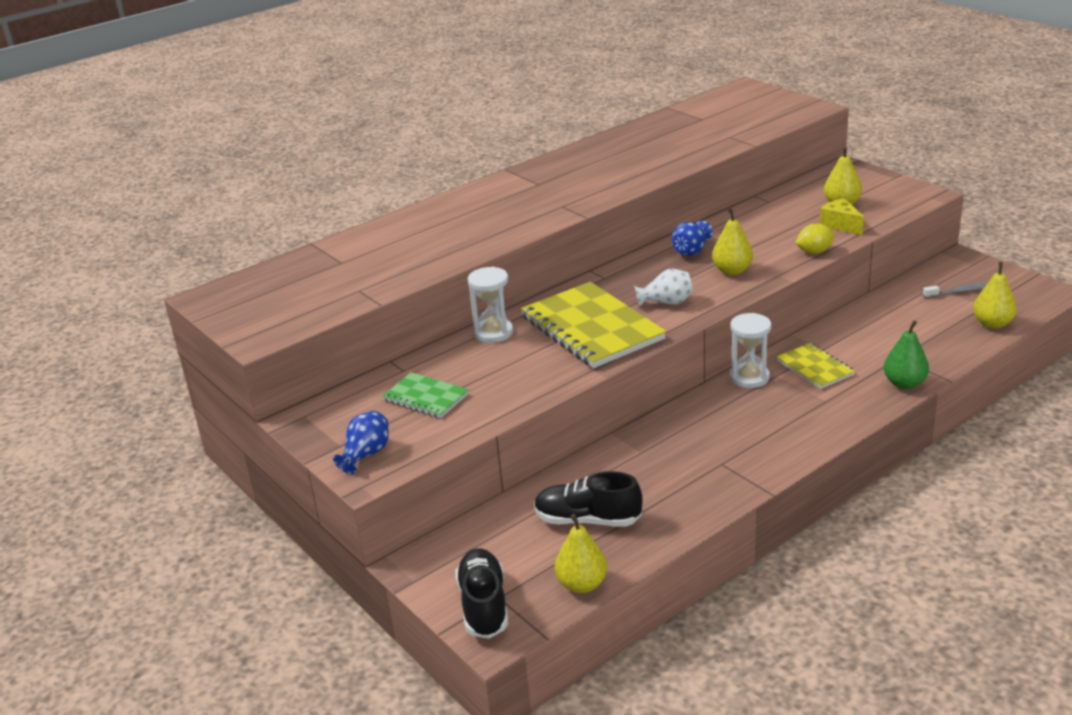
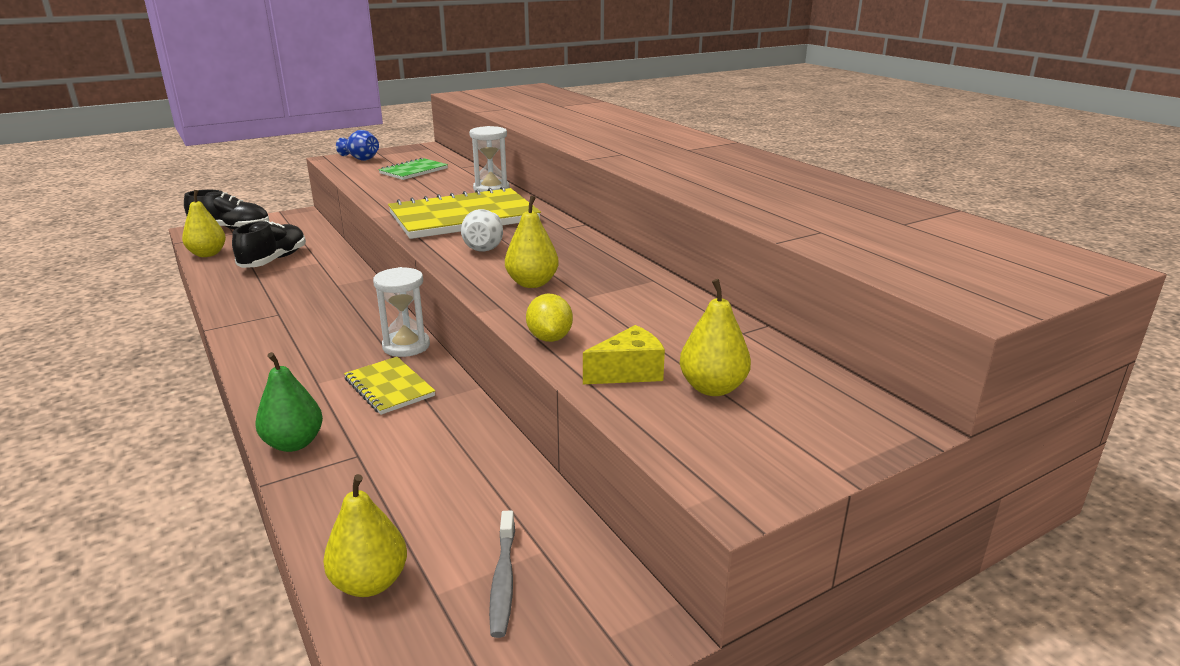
camera: 95 degrees right, 5 degrees down
blue vase [672,221,713,256] -> none
yellow notebook [777,343,855,389] -> yellow notebook turned 75 degrees clockwise [344,357,435,415]

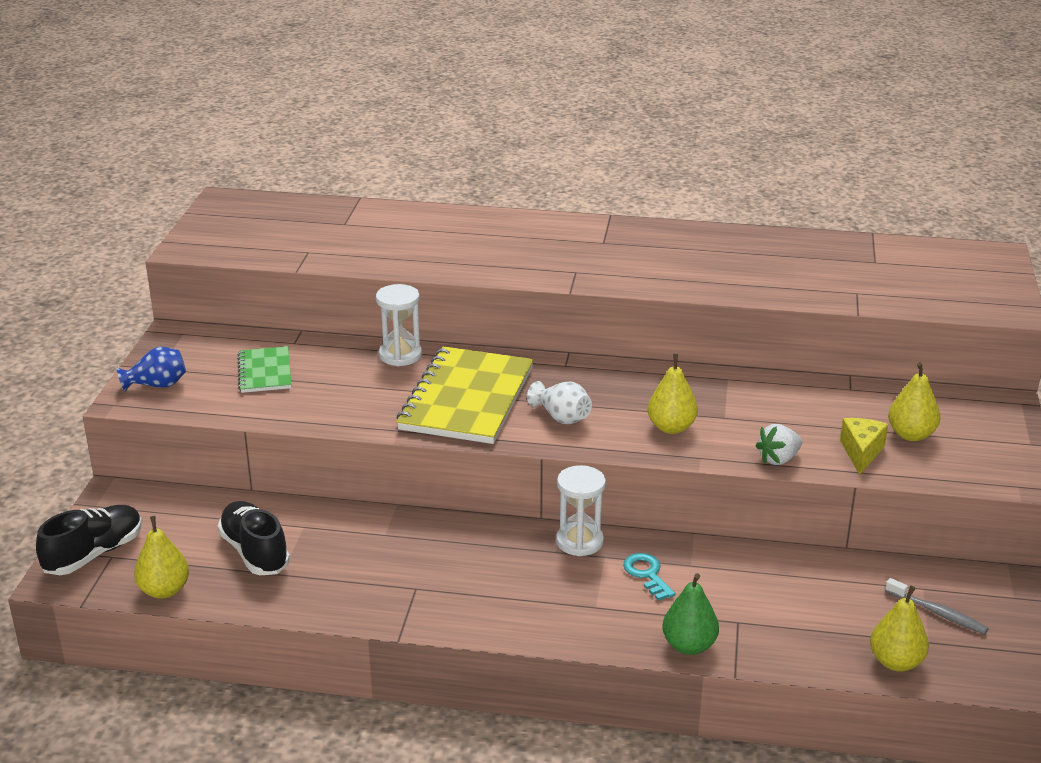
camera: 50 degrees left, 5 degrees up
yellow notebook [344,357,435,415] -> turquoise key [623,553,676,601]
yellow lemon [526,294,573,342] -> white strawberry [755,424,802,465]

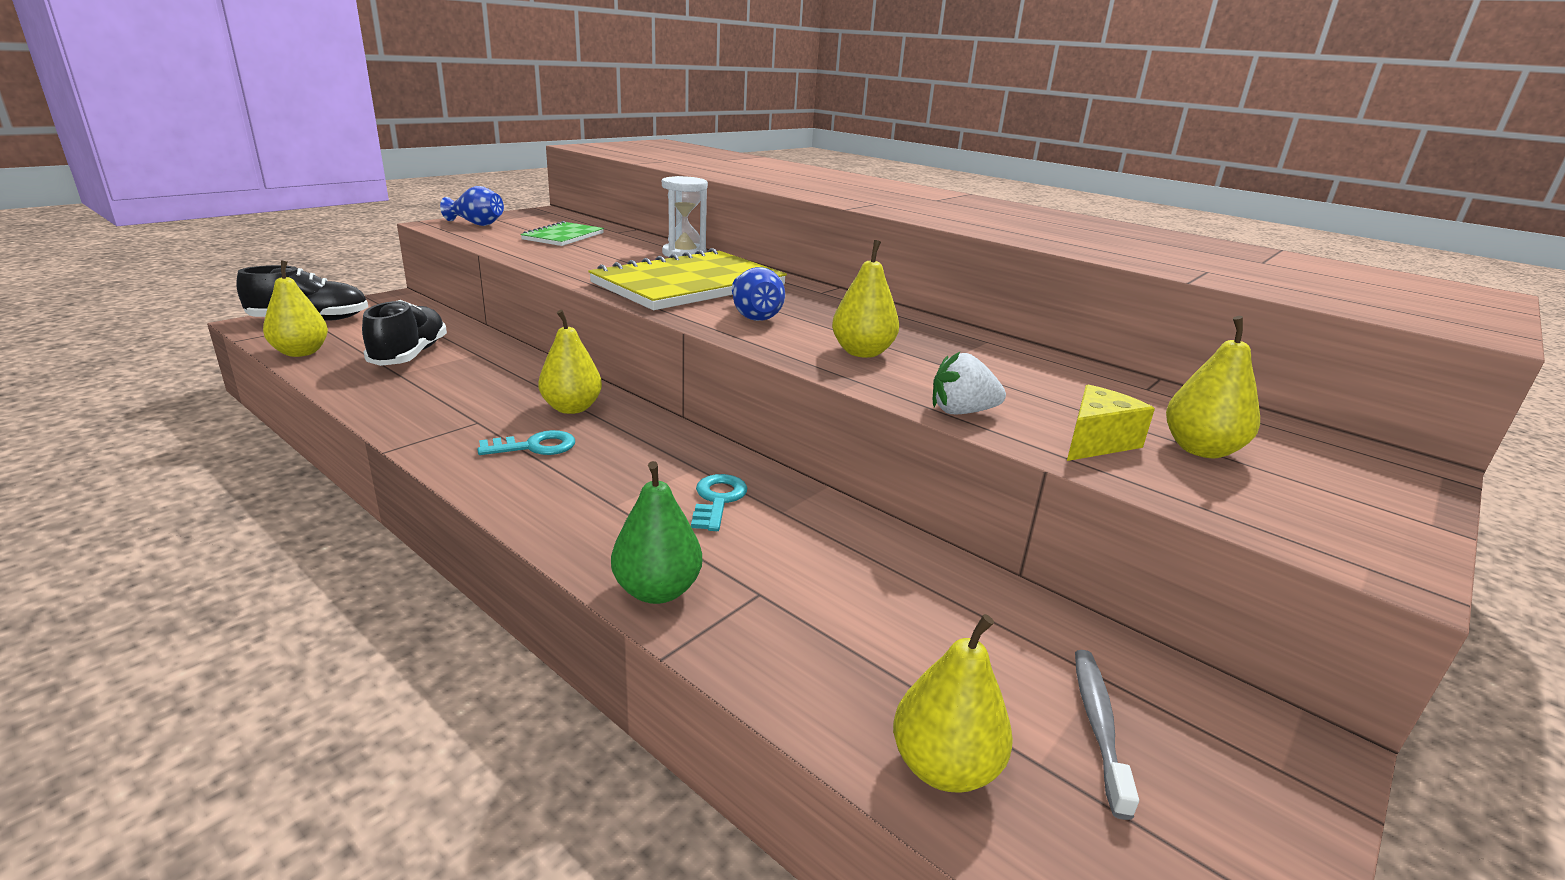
camera: 30 degrees right, 5 degrees down
white vase [527,381,592,424] -> blue vase [732,267,785,321]
white hourglass [556,465,606,556] -> none
grey toothbrush [885,578,989,634] -> grey toothbrush turned 150 degrees counterclockwise [1075,650,1139,820]
none -> turquoise key [477,430,575,455]
none -> yellow pear [538,310,602,414]

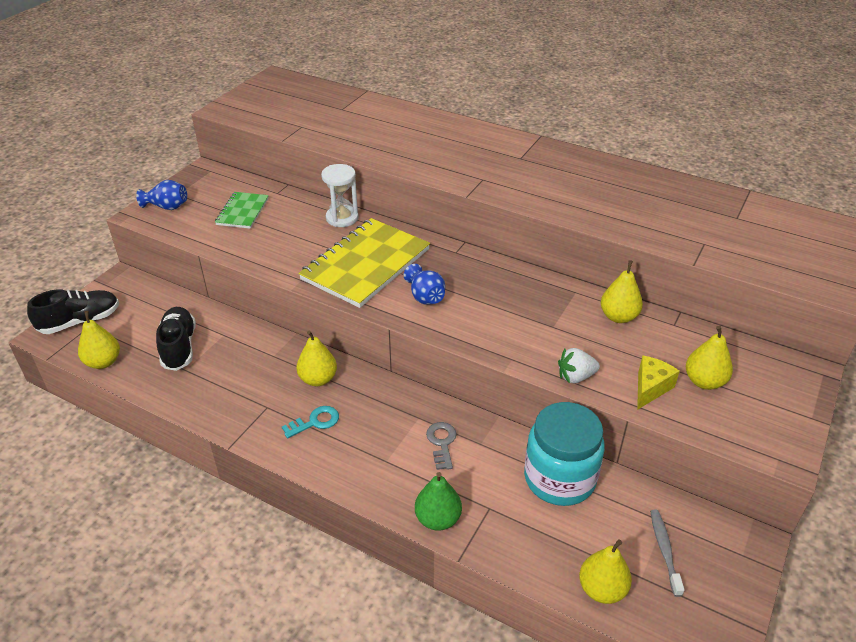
camera: 10 degrees left, 15 degrees up
turquoise key [691,474,747,531] -> grey key [426,422,457,470]
yellow pear [832,240,899,358] -> yellow pear moved to [601,260,643,323]
none -> turquoise jar [524,402,605,506]

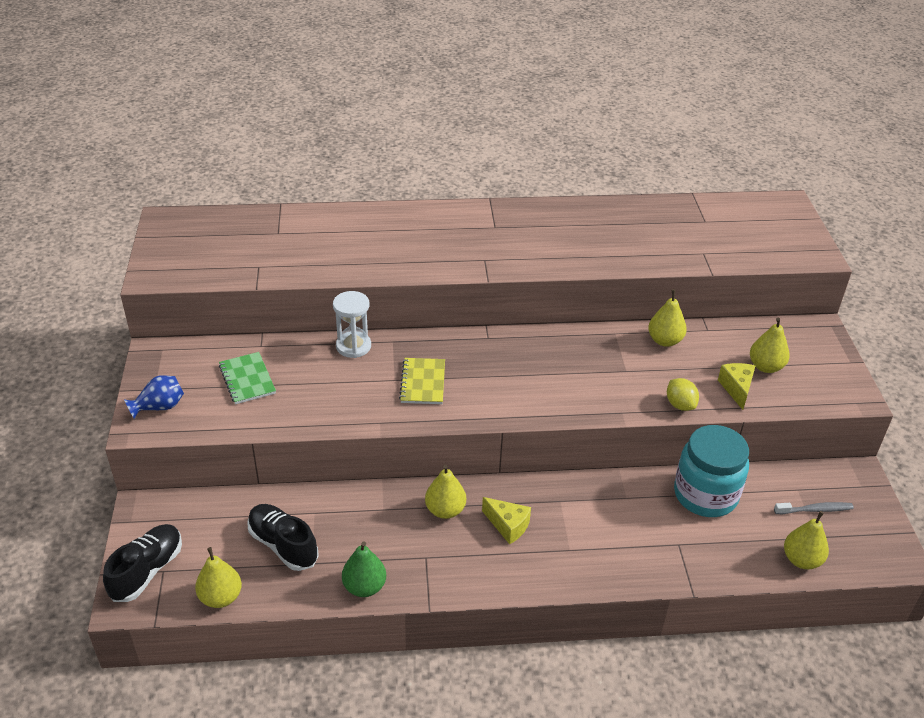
camera: 35 degrees left, 0 degrees up
turquoise key [282,406,339,438] -> none
yellow notebook [298,218,430,308] -> yellow notebook [399,358,445,404], size x0.52
blue vase [404,264,445,305] -> none
green pear [415,472,462,531] -> green pear moved to [342,542,386,597]
grey key [426,422,457,470] -> none
white strawberry [558,348,600,383] -> yellow lemon [667,378,699,411]
grey toothbrush [650,510,685,597] -> grey toothbrush turned 120 degrees clockwise [774,502,854,514]
none -> yellow cheese [482,497,531,544]

